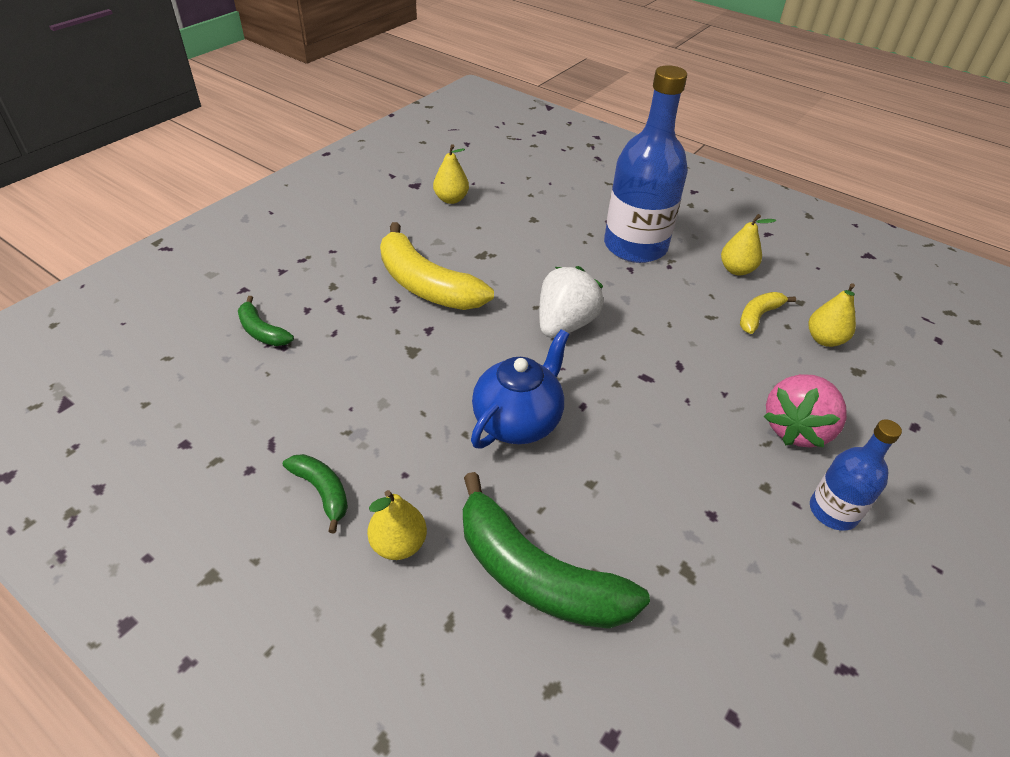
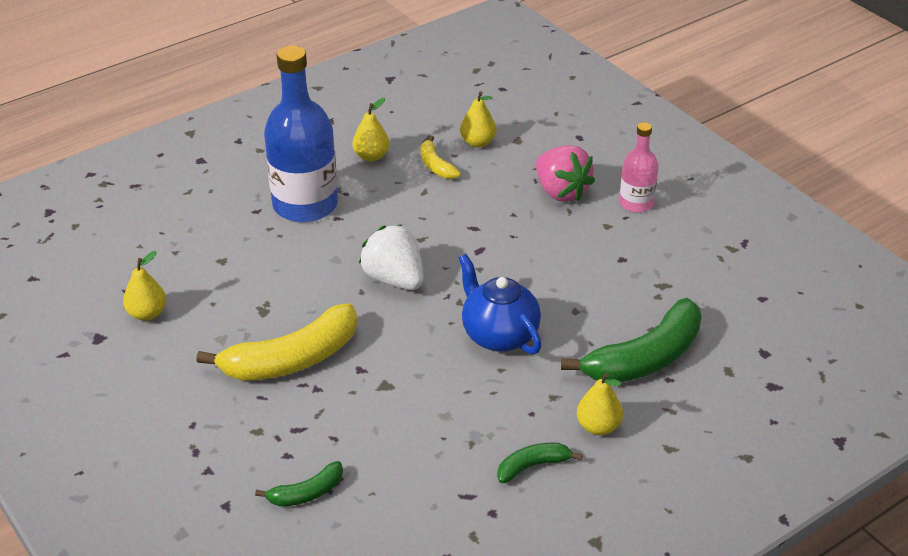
camera: 70 degrees left, 5 degrees down
blue bottle [810,419,902,531] -> pink bottle [620,122,658,213]

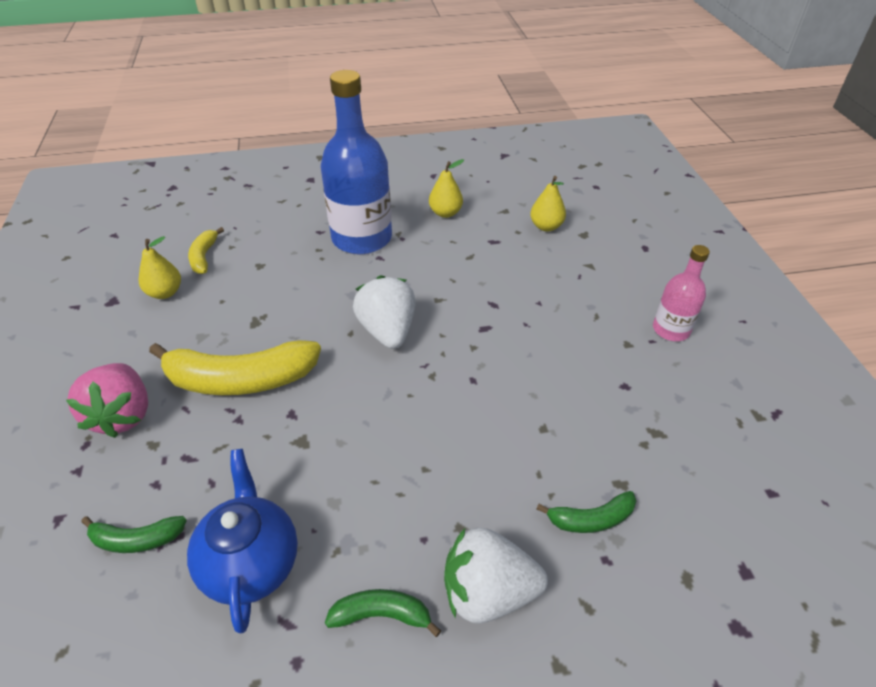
camera: 25 degrees right, 5 degrees up
yellow banana [421,136,461,179] -> yellow banana moved to [188,227,224,274]
blue teapot [459,254,542,354] -> blue teapot moved to [187,449,298,634]
pink strawberry [536,145,595,202] -> pink strawberry moved to [66,363,148,438]
green banana [561,298,701,382] -> green banana [537,491,636,533], size x0.50
yellow pear [577,373,623,435] -> white strawberry [444,528,548,624]

